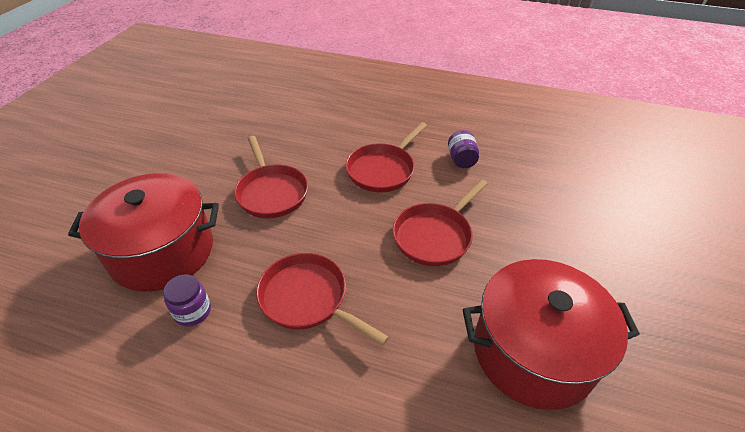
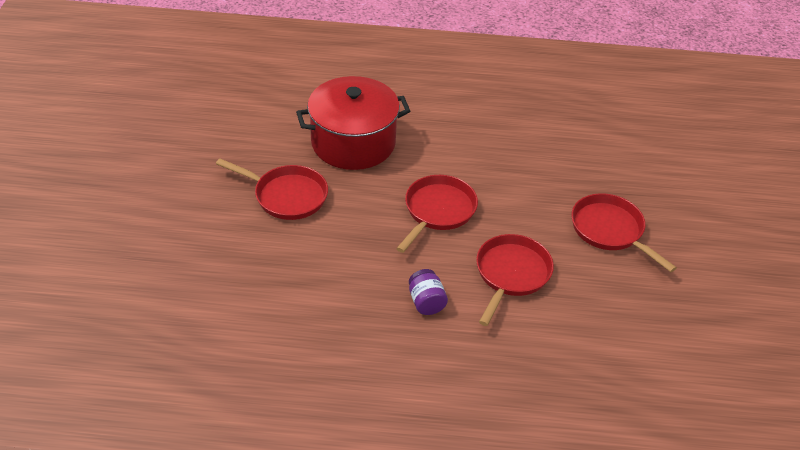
camera: 165 degrees right, 0 degrees up
red pot [68,173,219,292] -> none
purple jar [163,274,211,326] -> none
red pan [256,253,389,346] -> red pan moved to [216,158,328,220]

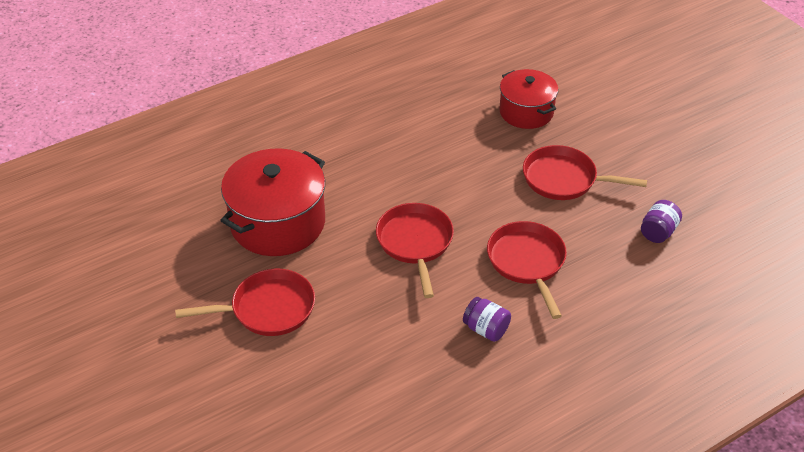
camera: 35 degrees left, 0 degrees up
none -> red pot [499,69,558,129]
none -> purple jar [641,200,682,243]

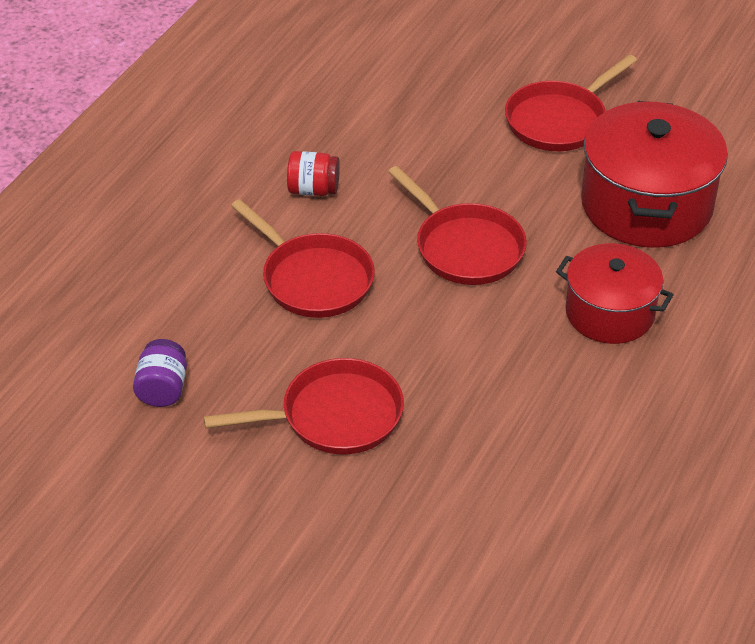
camera: 150 degrees right, 0 degrees up
purple jar [463,297,511,342] -> red jar [287,151,340,196]
red pot [499,69,558,129] -> red pot moved to [556,243,673,344]

